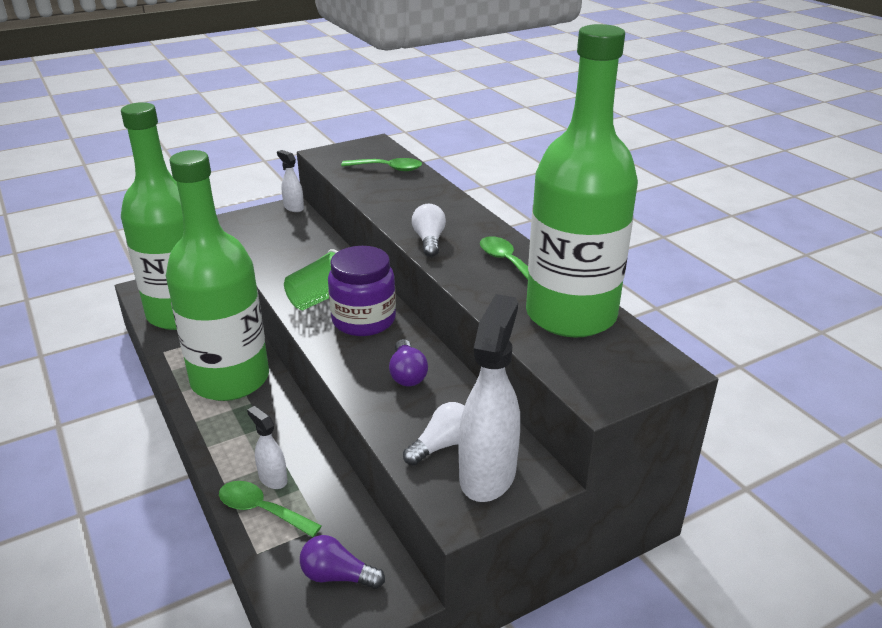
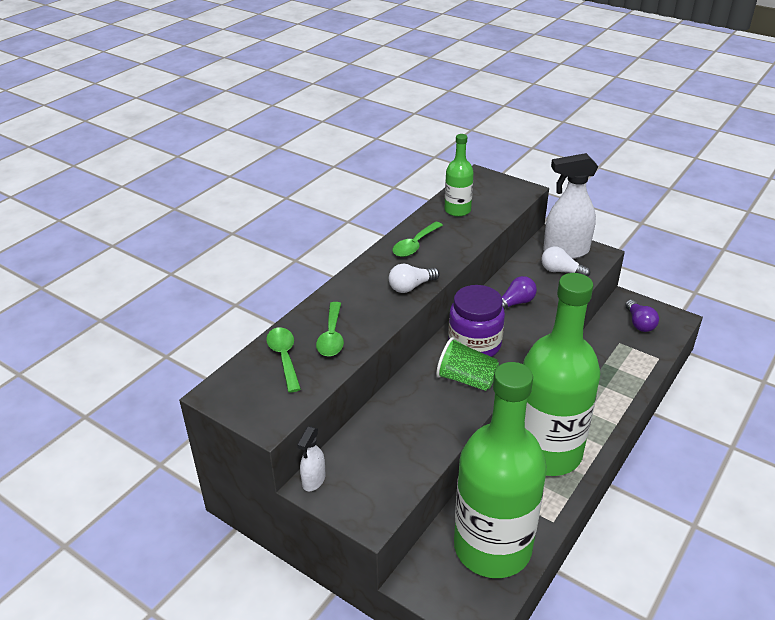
camera: 115 degrees left, 5 degrees up
green spoon [219,481,322,537] -> green spoon moved to [316,302,344,357]
white spray bottle [247,406,287,489] -> none
green bottle [526,24,638,338] -> green bottle [444,134,474,217], size x0.46

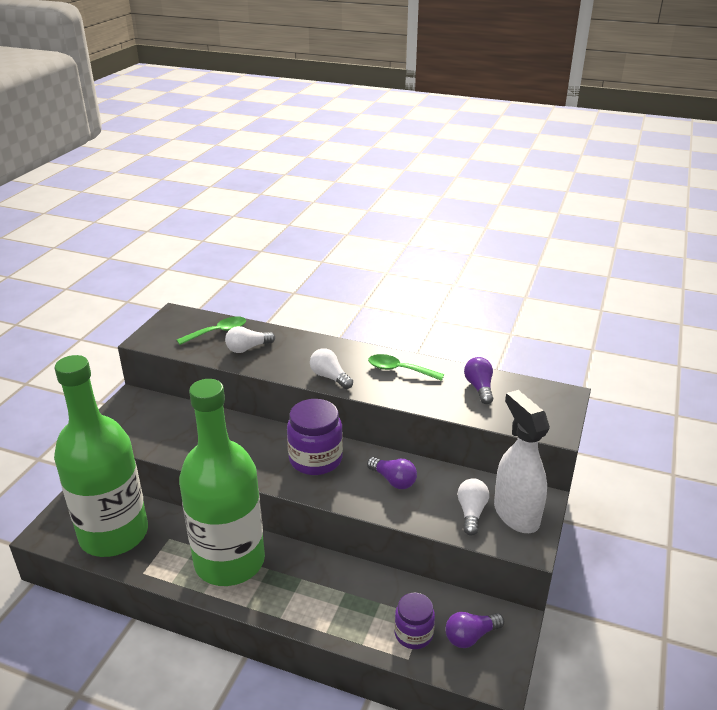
camera: 75 degrees right, 5 degrees down
white spray bottle [297,427,325,491] -> none
green spoon [316,302,344,357] -> white light bulb [225,326,275,353]
green cup [436,337,499,391] -> none
green bottle [444,134,474,217] -> purple light bulb [464,357,493,404]
none -> purple jar [394,593,435,649]

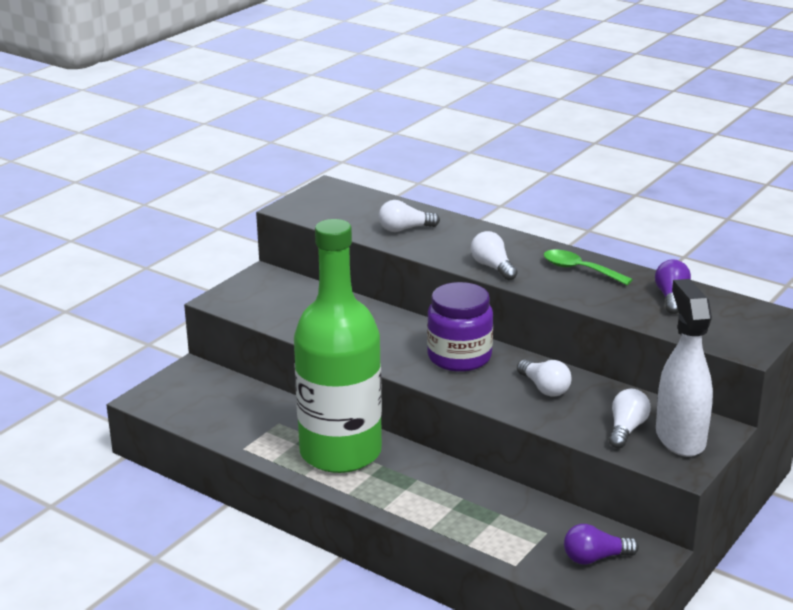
camera: 15 degrees right, 5 degrees down
green bottle [54,355,148,557] -> none
green spoon [177,316,246,345] -> none
purple light bulb [367,457,417,489] -> white light bulb [517,359,572,397]
purple jar [394,593,435,649] -> none

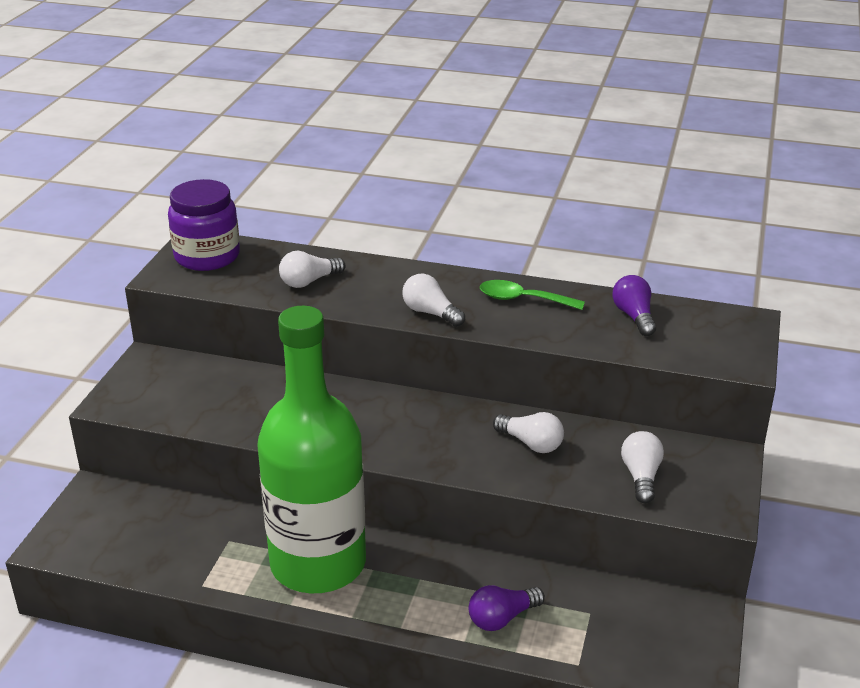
camera: 20 degrees left, 5 degrees up
purple jar [427,282,493,372] -> purple jar moved to [168,179,240,271]
purple light bulb [564,524,639,565] -> purple light bulb moved to [469,585,545,631]
white spray bottle [656,279,713,457] -> none

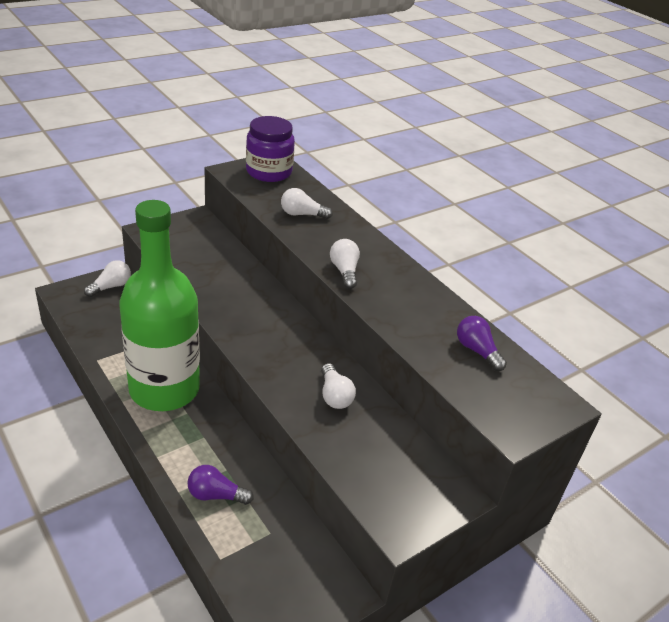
camera: 35 degrees right, 5 degrees up
green spoon [480,280,585,310] -> none
purple light bulb [612,275,656,336] -> purple light bulb turned 60 degrees counterclockwise [457,316,507,371]
white light bulb [621,431,664,503] -> white light bulb moved to [84,260,131,297]

